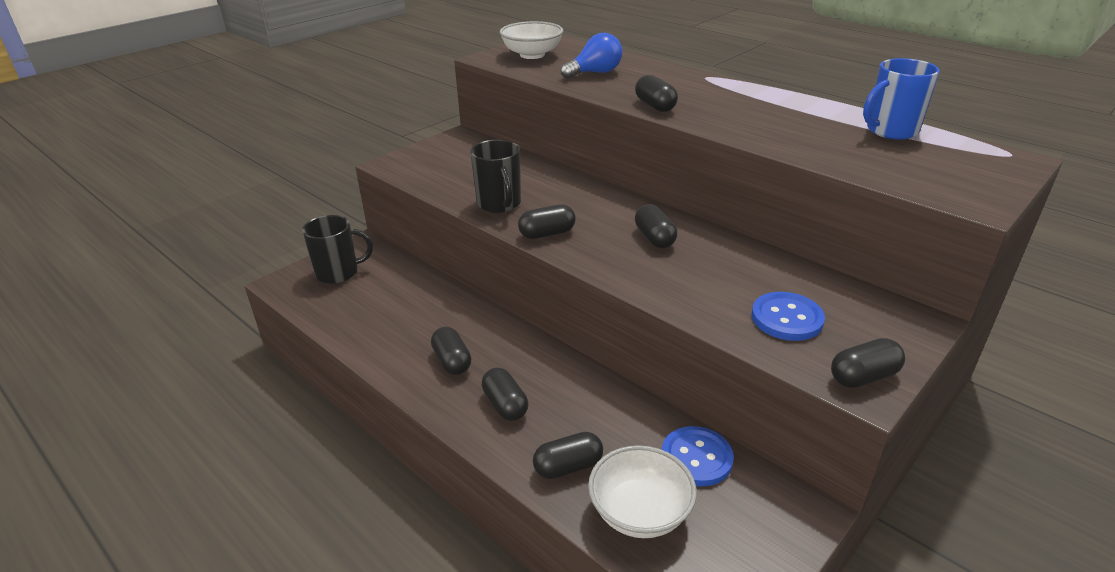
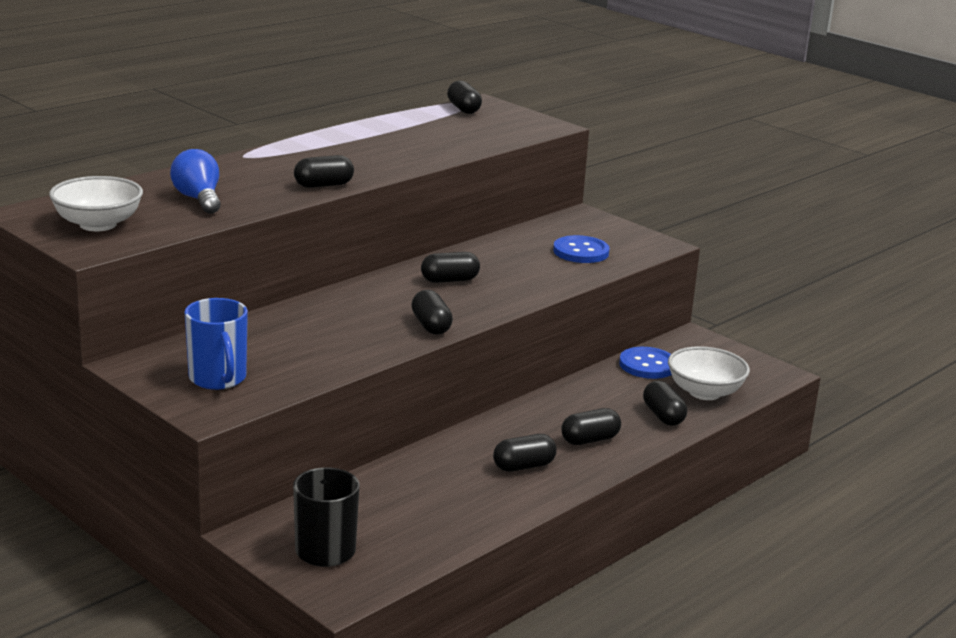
camera: 90 degrees left, 10 degrees down
black mug [470,140,521,213] -> none
black capsule [831,338,905,388] -> black capsule moved to [447,80,482,114]
blue mug [863,58,940,140] -> blue mug moved to [184,298,248,390]

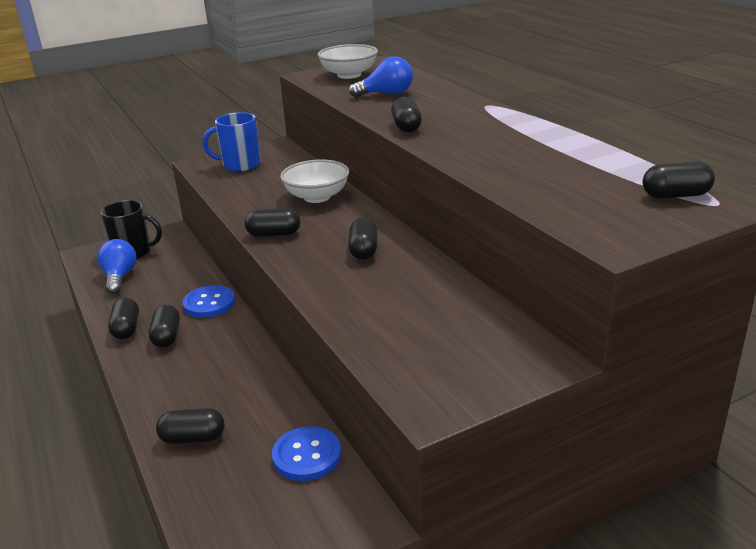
camera: 110 degrees right, 5 degrees up
blue button [553,235,610,263] -> blue button moved to [182,285,235,318]
black capsule [561,408,621,445] -> black capsule moved to [108,298,139,339]
white bowl [668,346,750,400] -> white bowl moved to [280,159,349,203]
none -> blue light bulb [97,239,136,294]

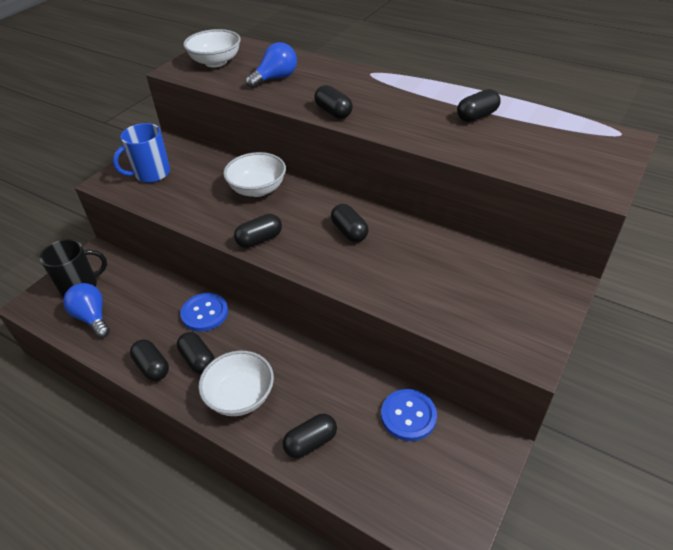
camera: 30 degrees left, 15 degrees up
black capsule [642,162,715,199] -> black capsule moved to [457,89,500,122]
none -> white bowl [198,351,274,416]

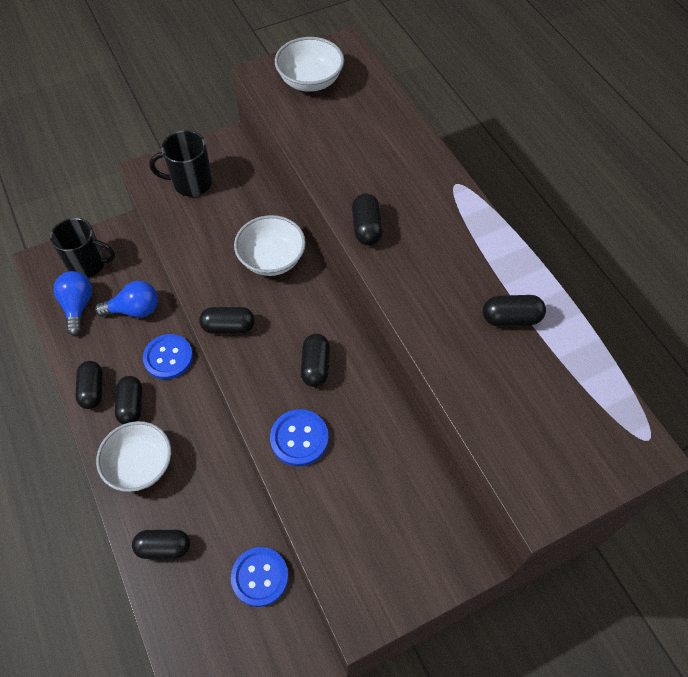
camera: 30 degrees right, 15 degrees up
blue mug [113,123,170,183] -> black mug [149,130,212,196]
blue light bulb [245,42,297,88] -> blue light bulb moved to [95,281,158,318]
none -> blue button [270,409,329,466]

